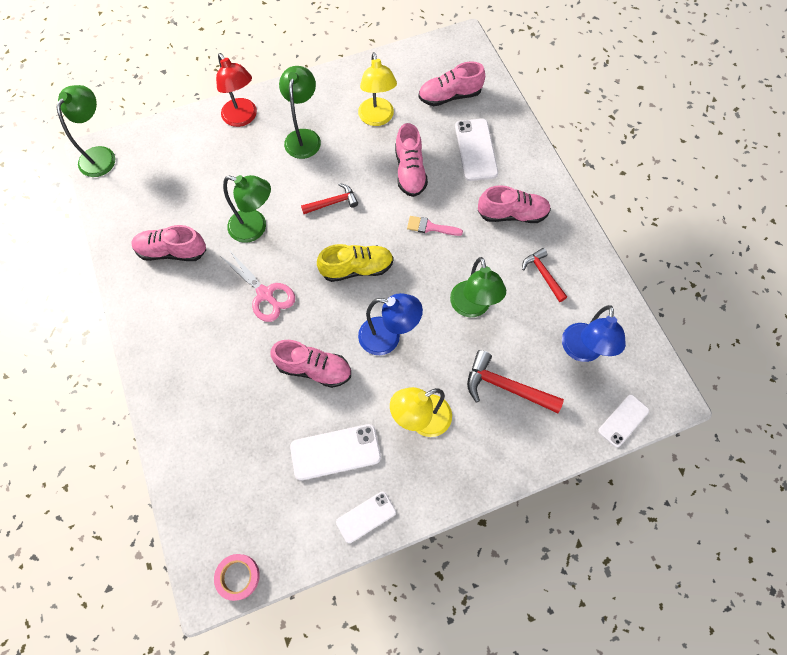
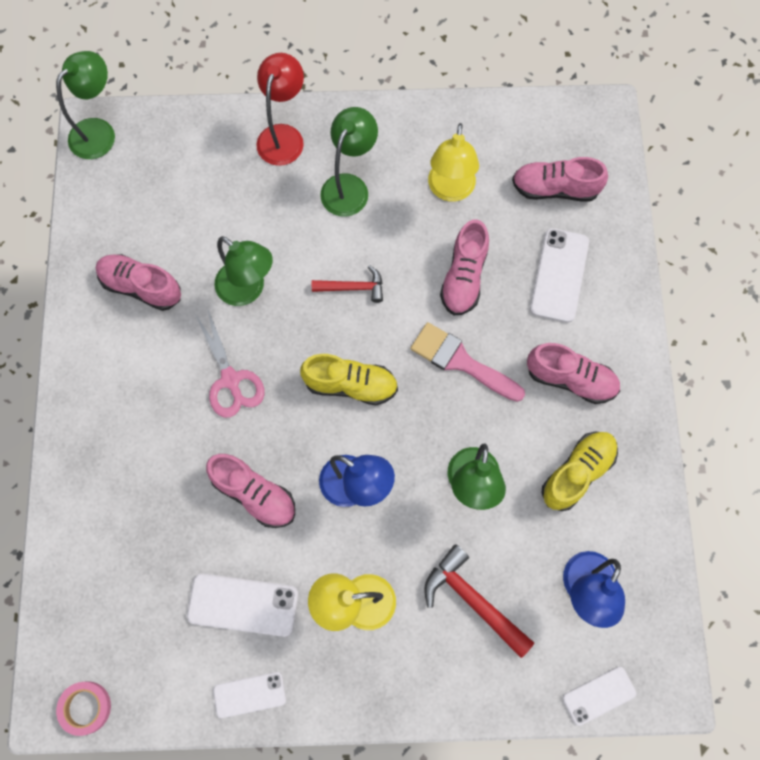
camera: 20 degrees right, 5 degrees up
red lamp [216,53,257,127] -> red lamp turned 150 degrees counterclockwise [256,53,304,166]
pink brush [407,216,463,236] -> pink brush [411,322,525,402], size x1.68
red hammer [522,248,567,302] -> yellow shoe [541,432,618,511]

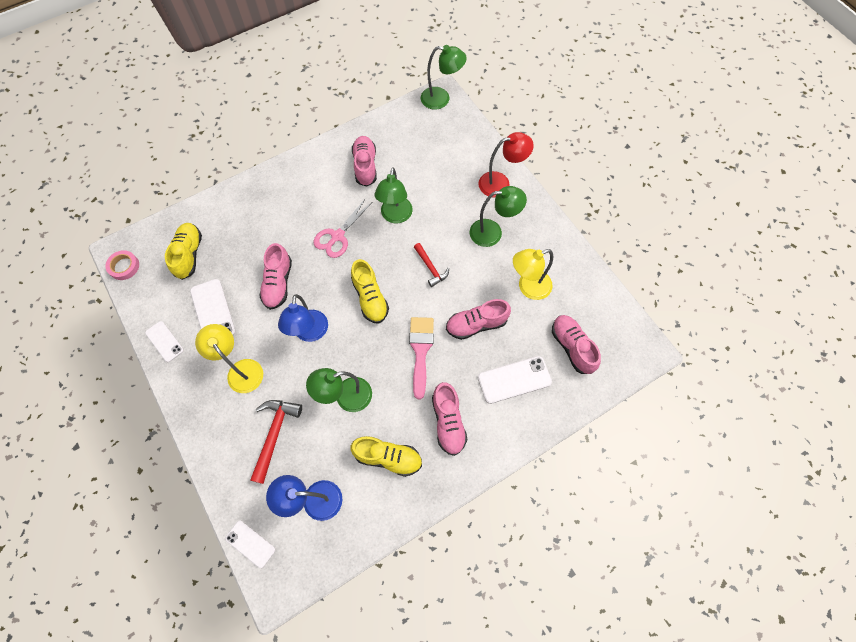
camera: 60 degrees right, 5 degrees down
none -> yellow shoe [165,223,202,280]

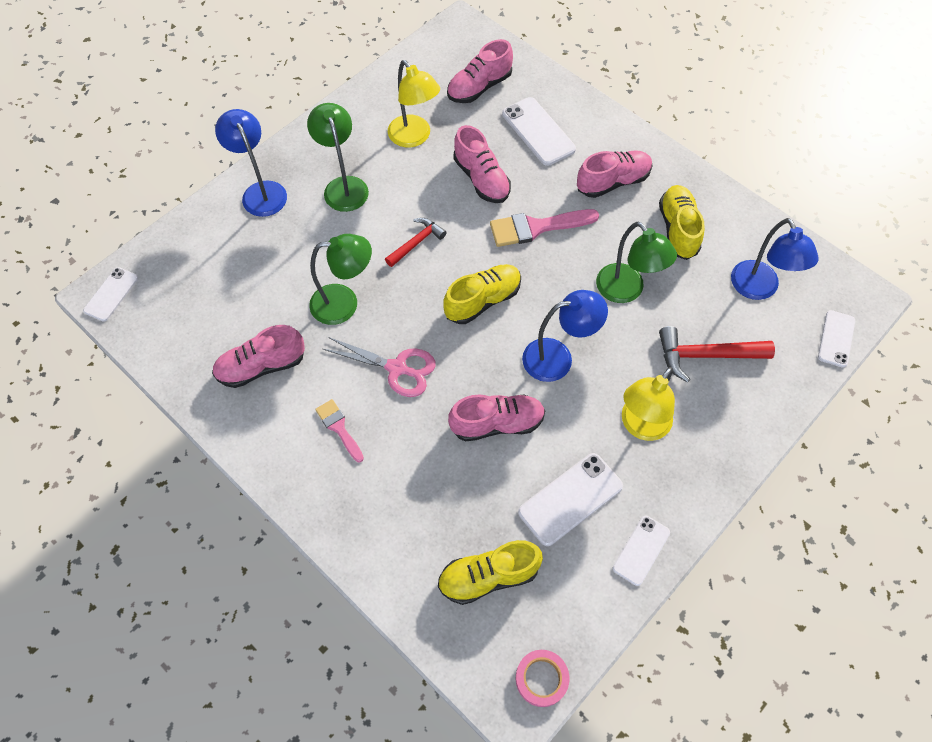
camera: 105 degrees left, 5 degrees down
green lamp [421,45,467,110] -> white phone [83,267,138,322]
red lamp [478,132,534,198] -> blue lamp [215,109,287,217]
none -> pink brush [315,399,364,462]

